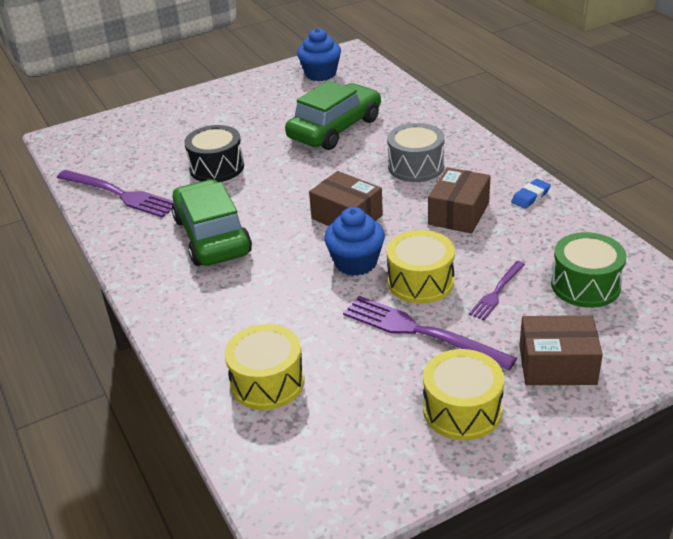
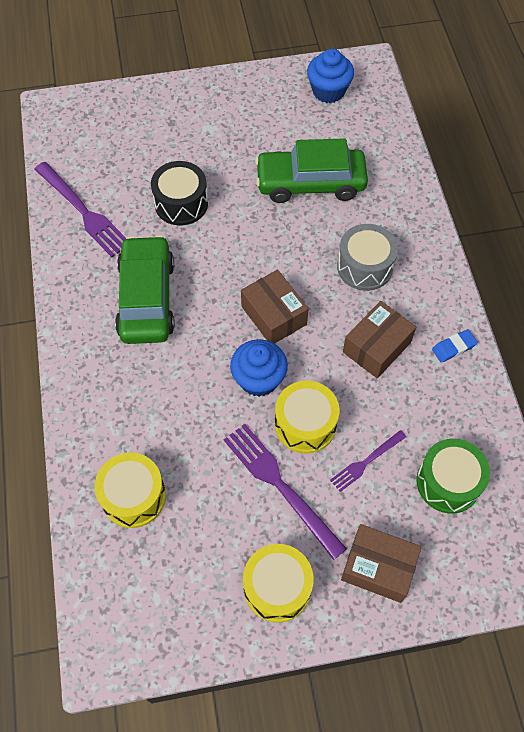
camera: 15 degrees right, 25 degrees up
green car [285,81,381,150] -> green car turned 150 degrees counterclockwise [255,138,368,203]

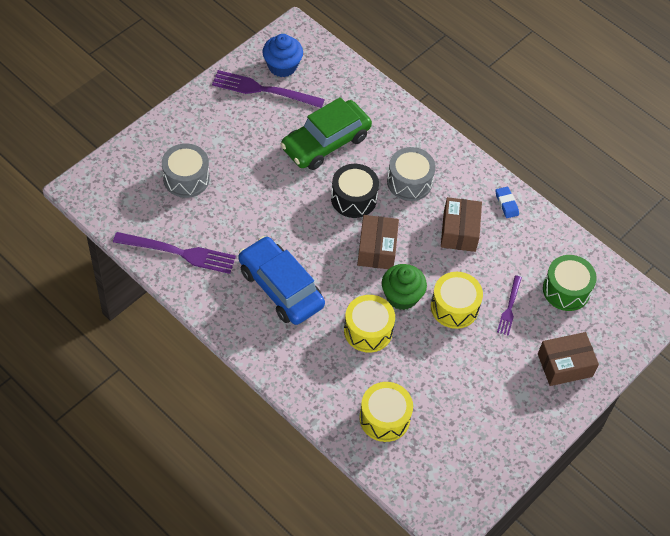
camera: 40 degrees left, 5 degrees down
green car [115,235,175,344] -> blue car [239,236,325,325]
black drum [151,161,208,226] -> black drum moved to [331,164,379,218]
purple fork [224,424,347,560] -> purple fork moved to [212,70,325,108]
blue cupcake [230,339,288,397] -> green cupcake [382,264,427,310]
brown box [241,270,309,344] -> brown box turned 75 degrees clockwise [357,215,399,269]
yellow drum [243,544,314,623] -> yellow drum moved to [344,295,395,353]
blue eraser [432,329,478,363] -> blue eraser turned 45 degrees counterclockwise [496,187,519,218]
none -> grey drum [162,143,210,198]

